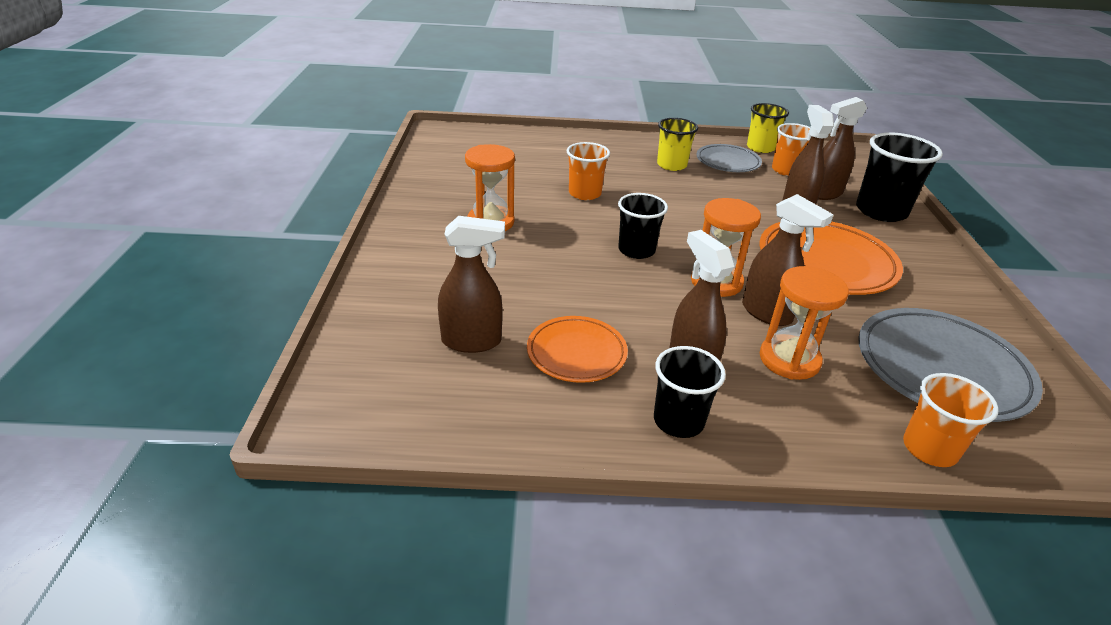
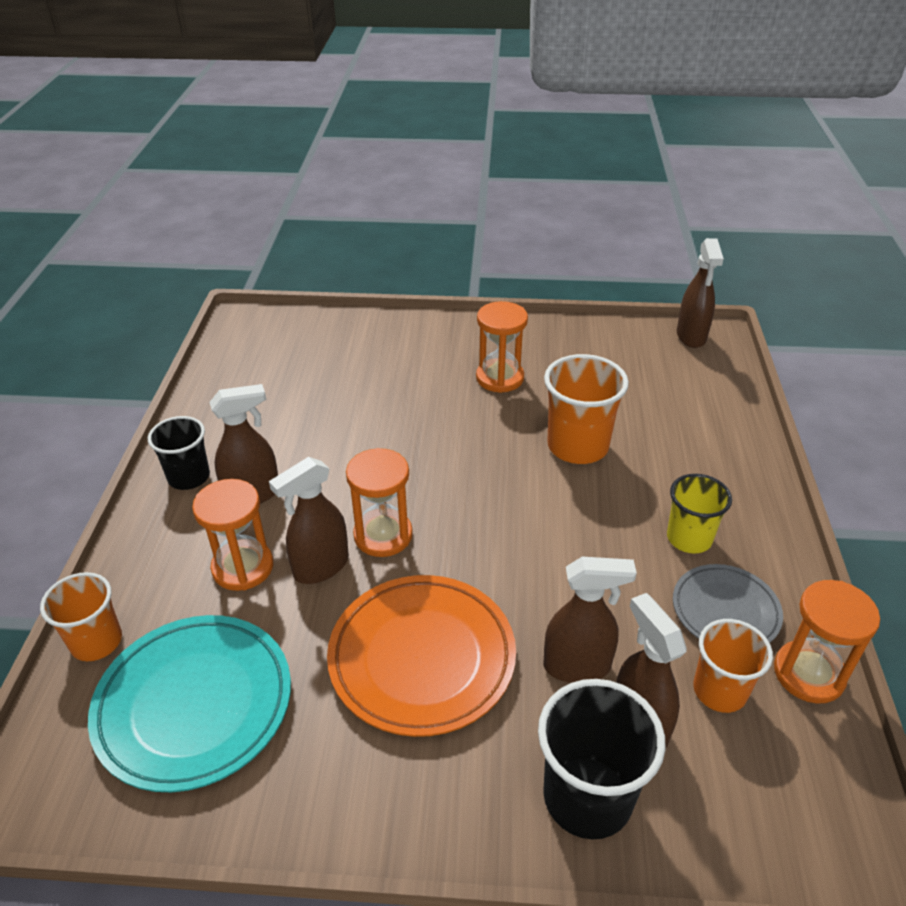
camera: 95 degrees right, 5 degrees up
brown spray bottle [438,216,505,353] -> brown spray bottle moved to [677,238,724,348]
orange plate [527,316,628,383] -> none
orange cup [566,142,610,200] -> orange cup [544,354,629,464], size x1.52
black cup [618,193,668,259] -> none
yellow cup [747,103,789,153] -> orange hourglass [774,580,880,704]
grey plate [858,308,1043,422] -> turquoise plate [88,615,291,792]

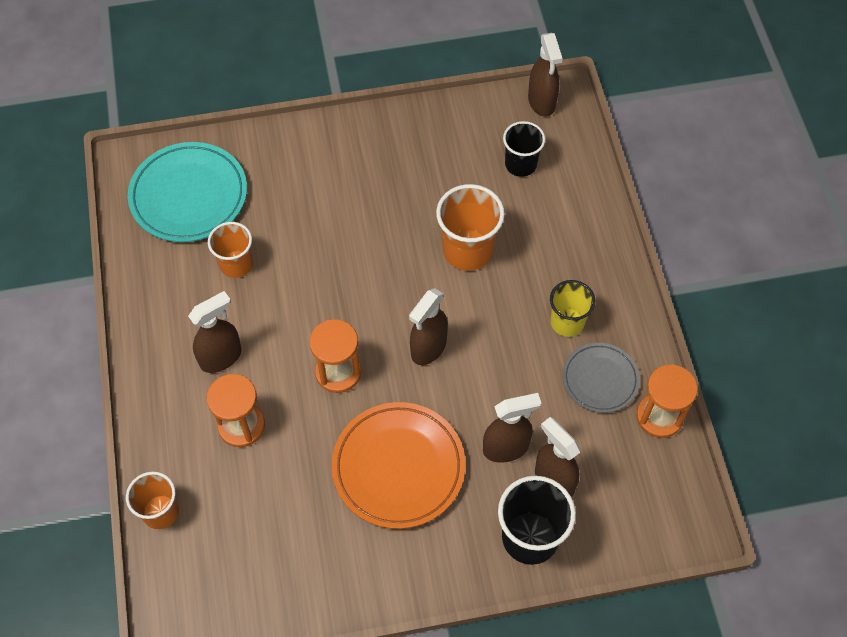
camera: 15 degrees left, 20 degrees up
turquoise plate [88,615,291,792] -> turquoise plate moved to [128,142,247,242]
black cup [148,416,210,490] -> black cup moved to [503,121,545,177]
brown spray bottle [269,457,349,584] -> brown spray bottle moved to [409,288,448,365]
orange hourglass [476,301,528,393] -> none
orange cup [693,619,773,713] -> orange cup moved to [208,222,253,278]

